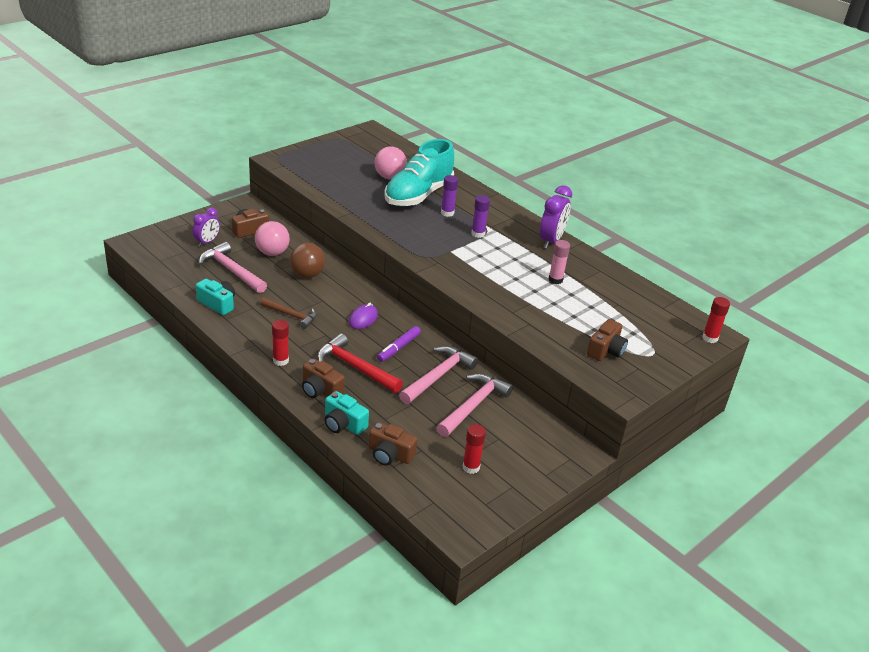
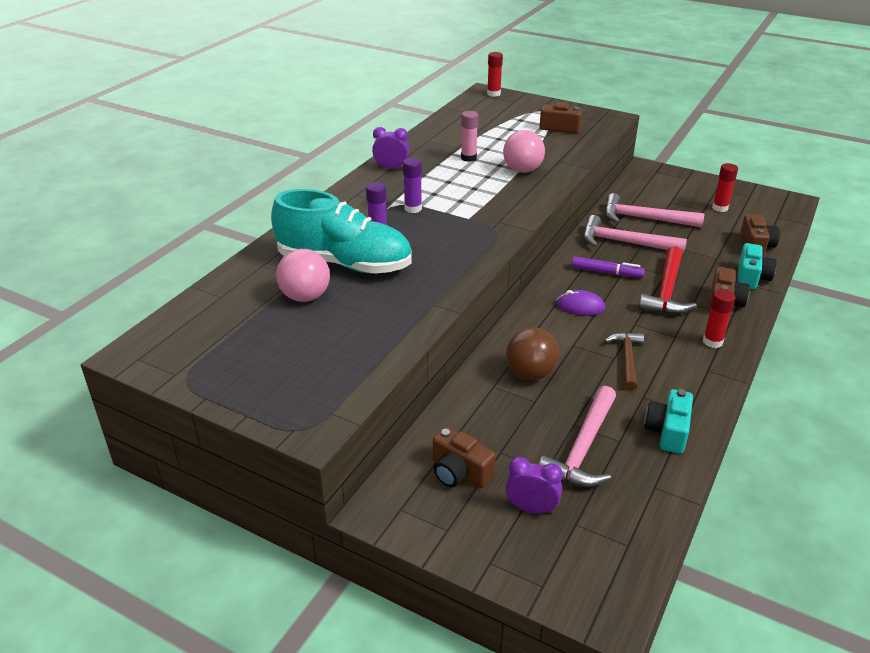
camera: 105 degrees left, 0 degrees up
pink ball [255,221,290,256] -> pink ball moved to [503,130,545,173]
purple clock [540,185,572,249] -> purple clock [372,127,409,169], size x0.65

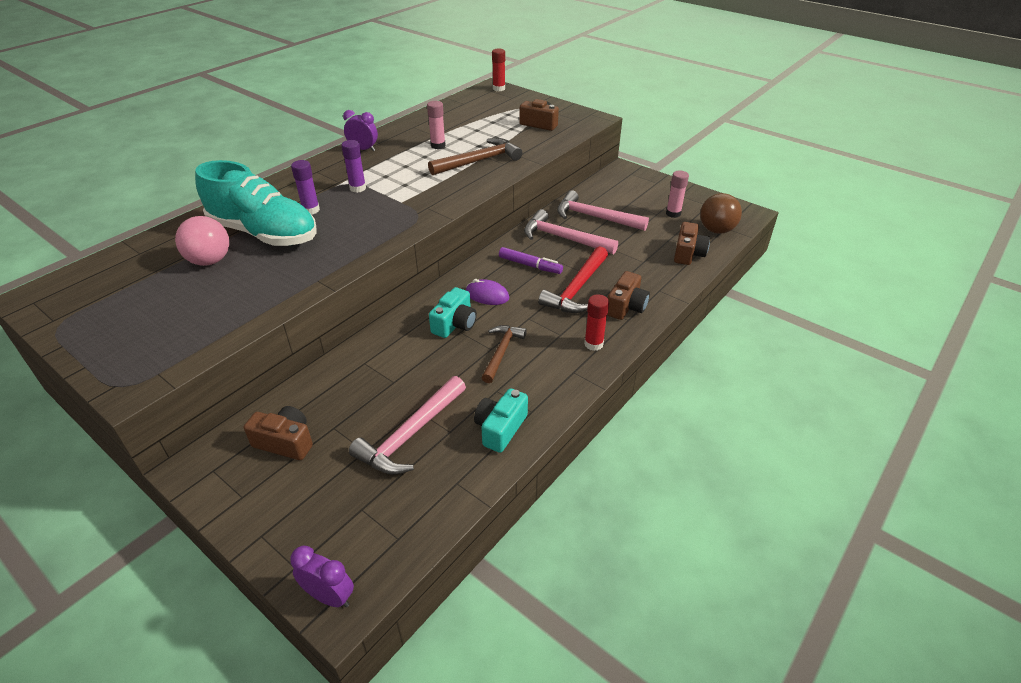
camera: 10 degrees right, 5 degrees up
brown camera [433,427,496,488] -> brown camera turned 150 degrees clockwise [244,406,313,460]
pink ball [503,130,545,173] -> brown hammer [428,138,523,175]
purple clock [505,457,563,514] -> purple clock moved to [290,546,354,607]
brown ball [506,327,559,380] -> brown ball moved to [700,193,742,234]
red glue stick [712,163,738,212] -> pink glue stick [666,170,689,218]
turquoise camera [738,243,777,289] -> turquoise camera moved to [429,287,477,338]

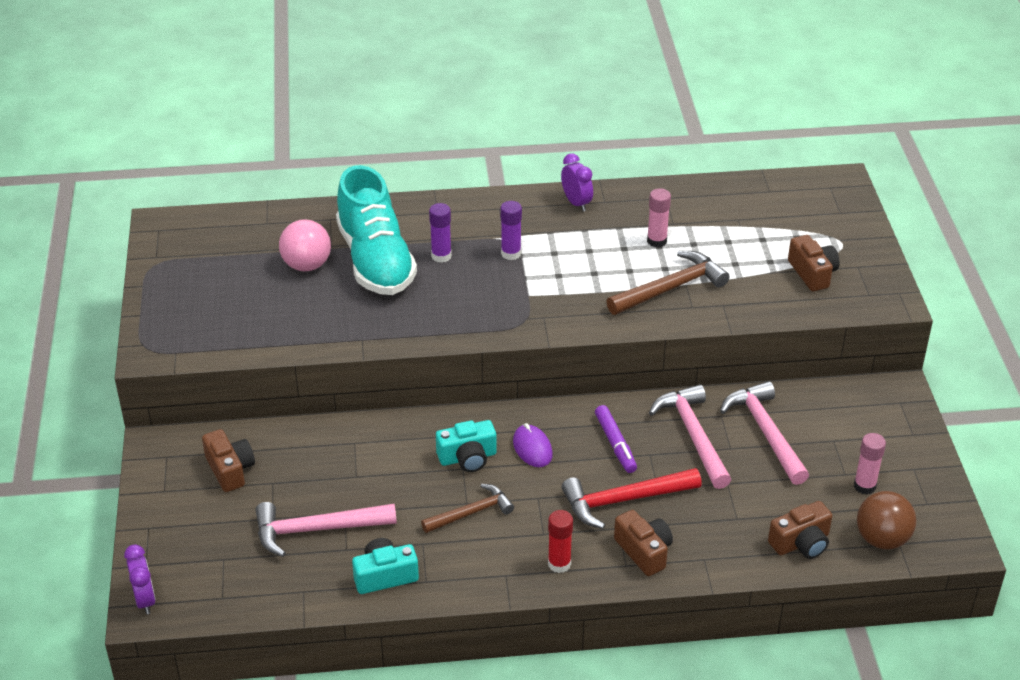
camera: 45 degrees right, 0 degrees up
brown hammer [428,138,523,175] -> brown hammer turned 45 degrees counterclockwise [606,251,730,315]
red glue stick [492,49,505,91] -> none
brown camera [607,271,650,320] -> brown camera turned 105 degrees counterclockwise [614,510,673,576]

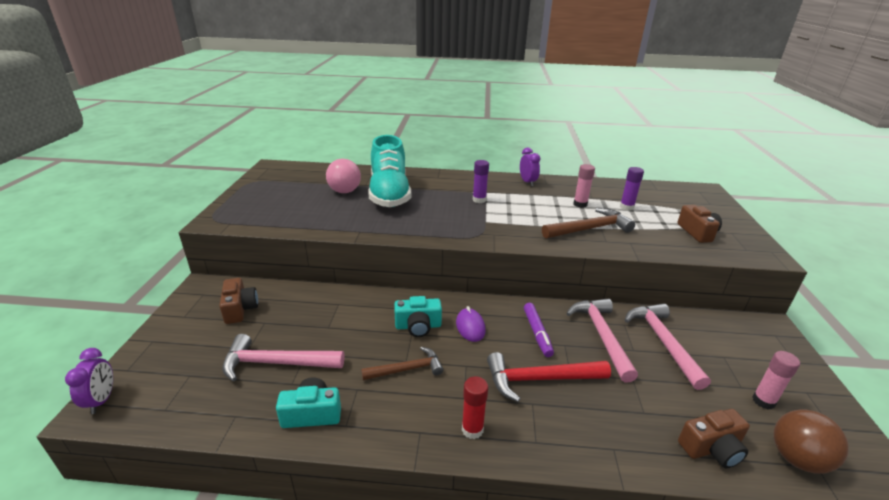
camera: 10 degrees right, 10 degrees down
purple glue stick [429,203,452,263] -> purple glue stick moved to [620,167,644,211]
brown camera [614,510,673,576] -> none

